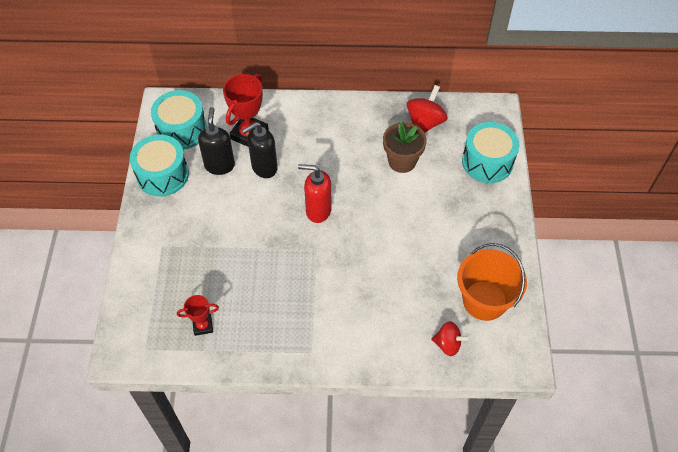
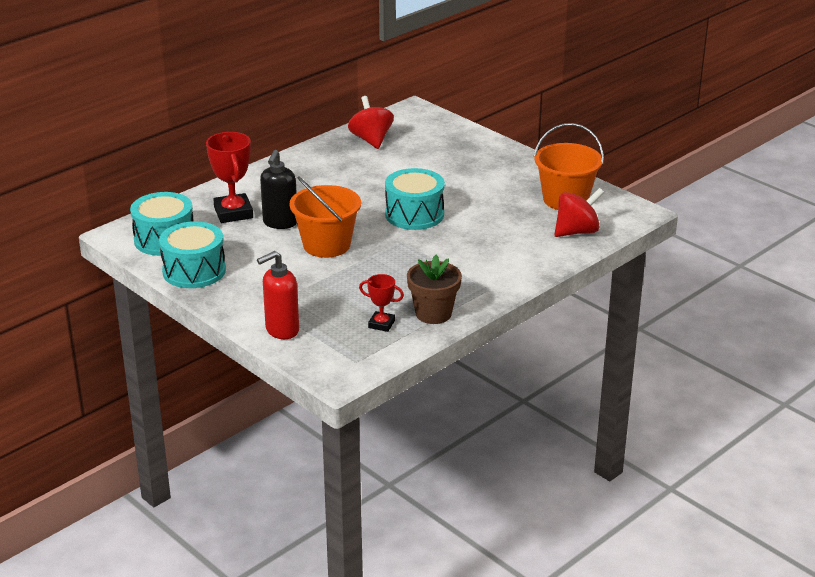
camera: 45 degrees left, 25 degrees down
red trophy [177,295,219,336] -> red trophy turned 75 degrees clockwise [359,274,404,332]
black soap dispenser [198,107,235,175] -> none
red soap dispenser [298,164,332,223] -> red soap dispenser moved to [257,251,299,339]
brown flower pot [383,122,427,173] -> brown flower pot moved to [407,255,462,324]
red spinning top [432,321,470,356] -> red spinning top [554,188,604,237], size x1.51
turquoise drum [462,122,519,183] -> turquoise drum moved to [385,168,445,230]
none -> orange bucket [289,176,361,258]

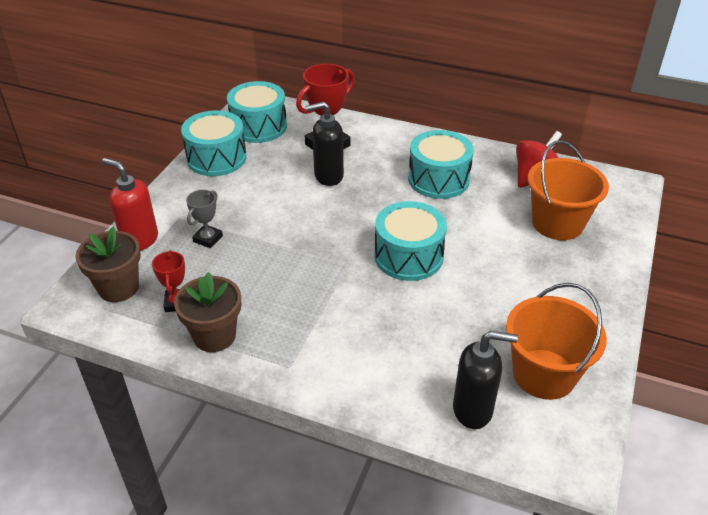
camera: 65 degrees right, 10 degrees up
orange bucket [289,176,361,258] -> orange bucket moved to [528,140,609,240]
red spinning top [554,188,604,237] -> black soap dispenser [453,331,518,429]
none -> brown flower pot [76,227,141,302]
none -> grey trophy [186,190,223,248]
none -> turquoise drum [408,130,474,199]

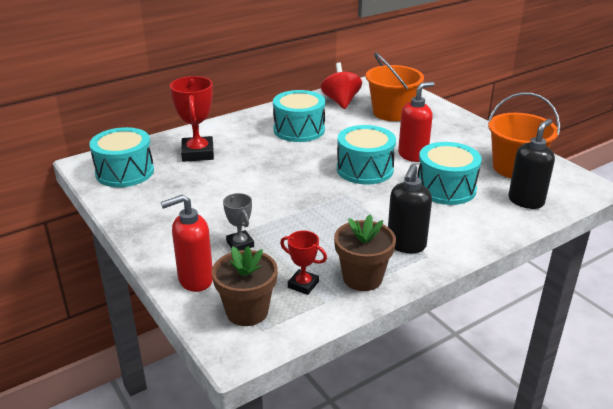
camera: 55 degrees left, 10 degrees down
turquoise drum [181,110,247,176] -> turquoise drum moved to [417,142,482,205]
black soap dispenser [305,101,344,186] -> black soap dispenser moved to [388,164,432,253]
none -> red soap dispenser [398,81,434,162]

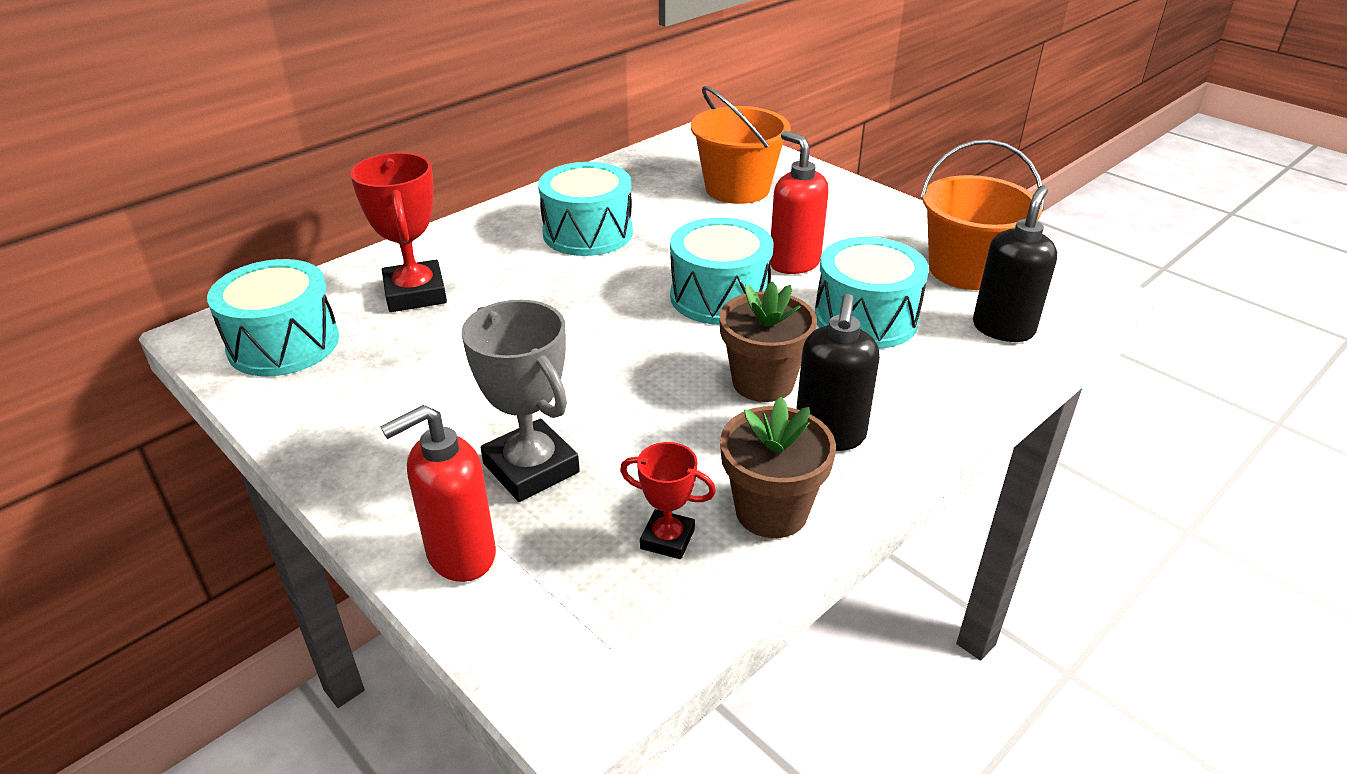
camera: 10 degrees left, 5 degrees up
brown flower pot [212,246,278,326] -> brown flower pot moved to [719,281,817,402]
grey trophy [223,193,254,251] -> grey trophy [461,300,580,502], size x1.77
red spinning top [321,62,362,109] -> none
red soap dispenser [398,81,434,162] -> red soap dispenser turned 75 degrees counterclockwise [770,131,829,274]

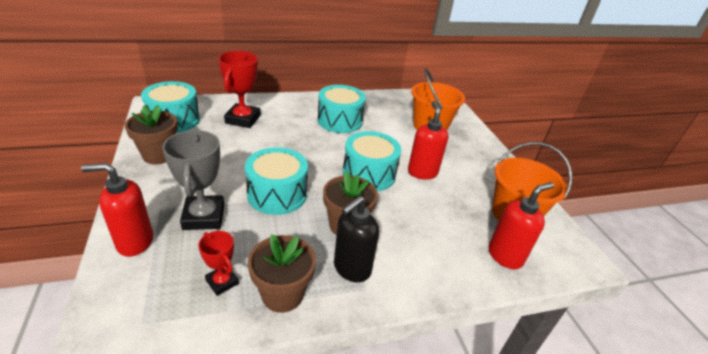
camera: 25 degrees right, 0 degrees up
turquoise drum [815,237,929,349] -> turquoise drum moved to [245,147,308,215]
black soap dispenser [973,185,1057,342] -> red soap dispenser [489,182,554,269]
none -> brown flower pot [125,105,178,164]

